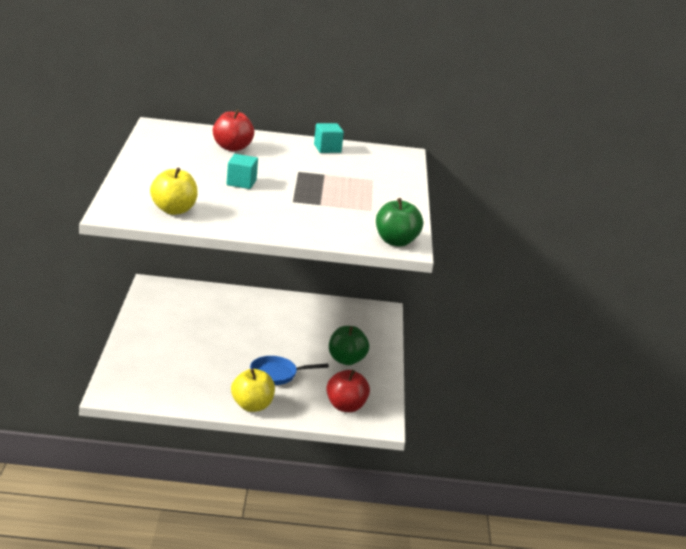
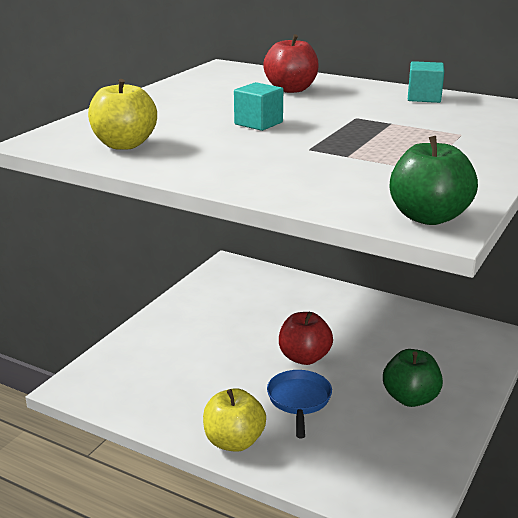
camera: 30 degrees right, 0 degrees up
blue pan [250,356,329,385] -> blue pan turned 75 degrees clockwise [267,370,332,438]
red apple [326,370,370,412] -> red apple moved to [279,312,333,365]

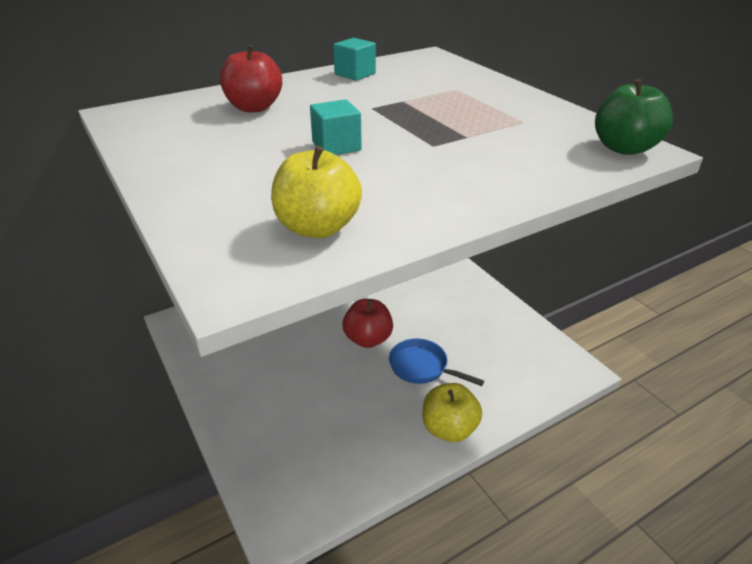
camera: 60 degrees left, 10 degrees up
green apple [383,349,443,407] -> none

